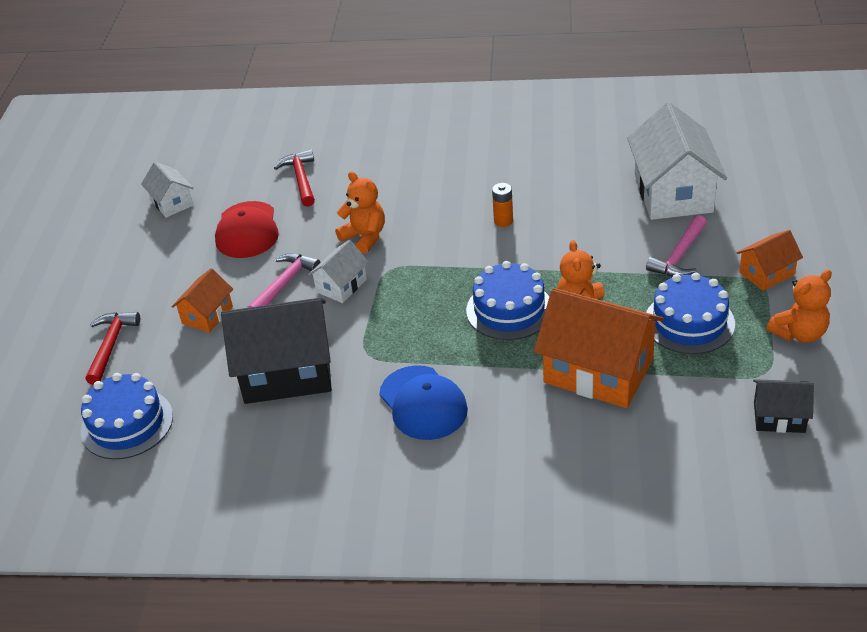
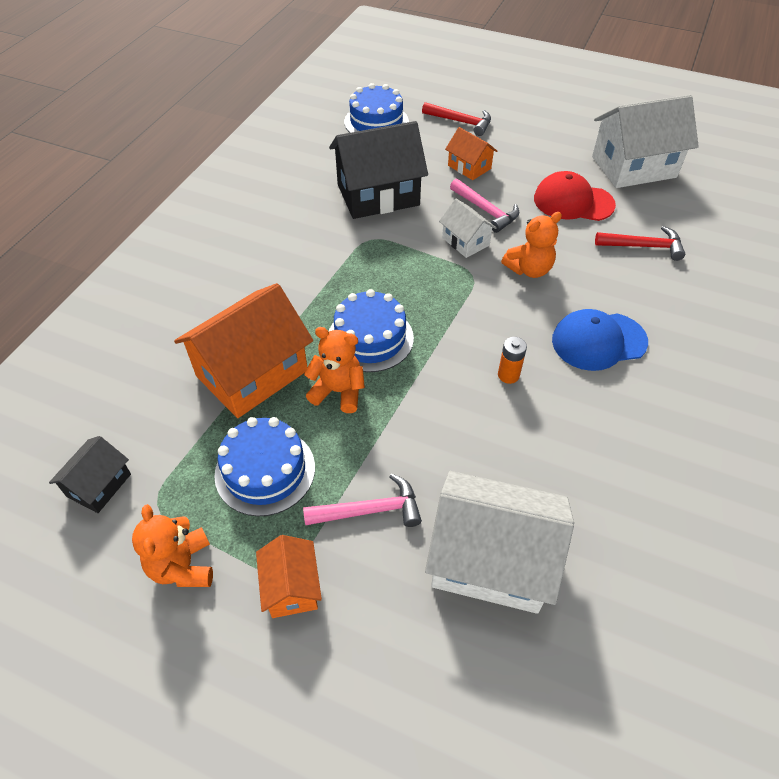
camera: 105 degrees right, 10 degrees up
white house [141,162,193,218] -> white house [592,95,699,188], size x1.97
black house [221,298,332,404] -> black house turned 60 degrees clockwise [329,121,428,219]
blue cap [379,365,468,440] -> blue cap moved to [552,309,648,371]
pink hammer [646,215,707,277] -> pink hammer turned 120 degrees clockwise [303,473,422,527]

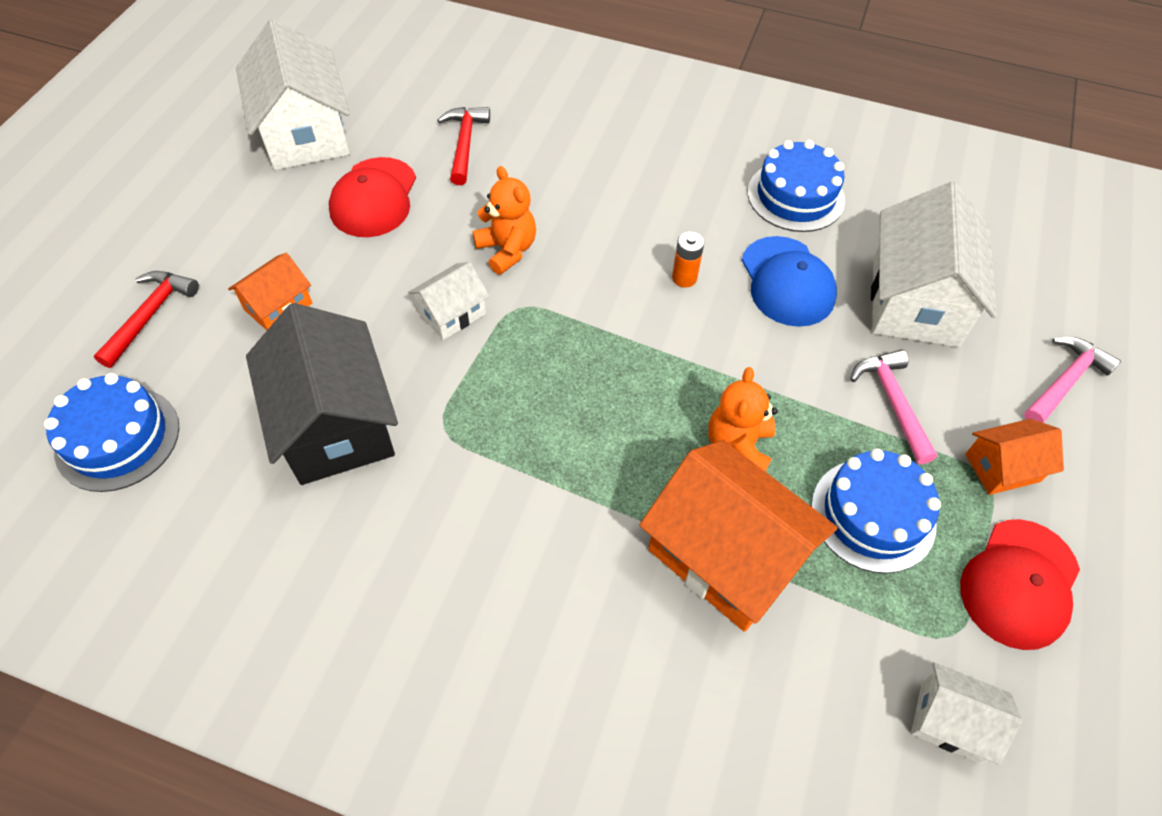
camera: 95 degrees left, 5 degrees up
black house [49,436,131,513] -> white house [911,663,1022,765]
orange teddy bear [132,504,213,587] -> red cap [960,519,1080,650]
blue cake [329,289,414,372] -> blue cake moved to [748,140,845,232]
pink hammer [450,179,519,233] -> pink hammer moved to [1024,337,1121,423]
blue cap [552,309,648,371] -> blue cap moved to [742,236,837,327]

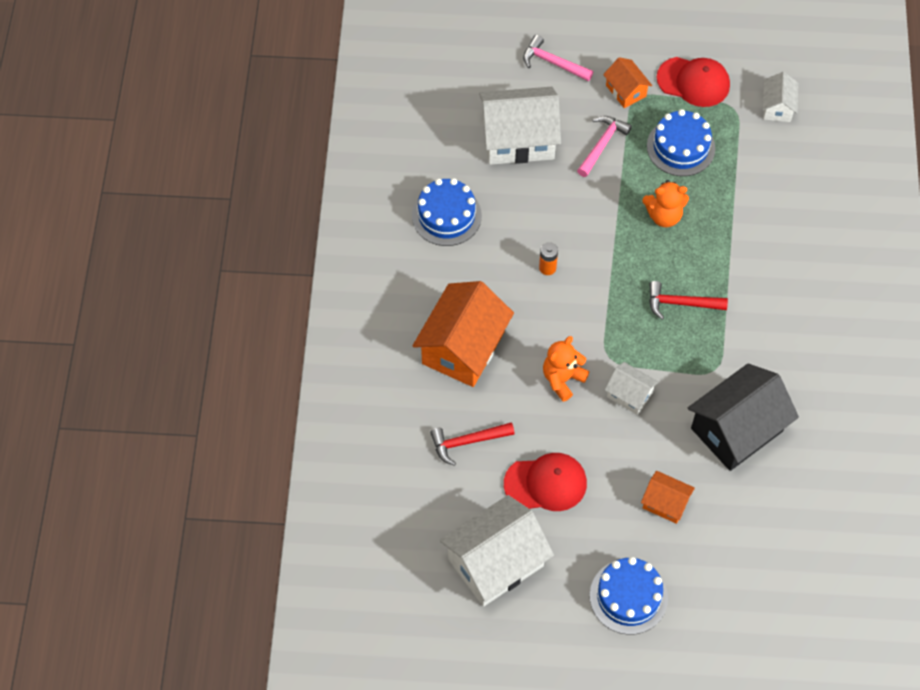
camera: 105 degrees left, 5 degrees up
blue cake [44,373,179,492] -> blue cake moved to [590,557,668,635]
red hammer [94,271,199,368] -> red hammer moved to [649,281,728,319]
orange house [639,440,838,631] -> orange house moved to [413,281,514,387]
blue cap [742,236,837,327] -> none
pink hammer [850,350,937,464] -> pink hammer turned 150 degrees clockwise [577,116,632,177]

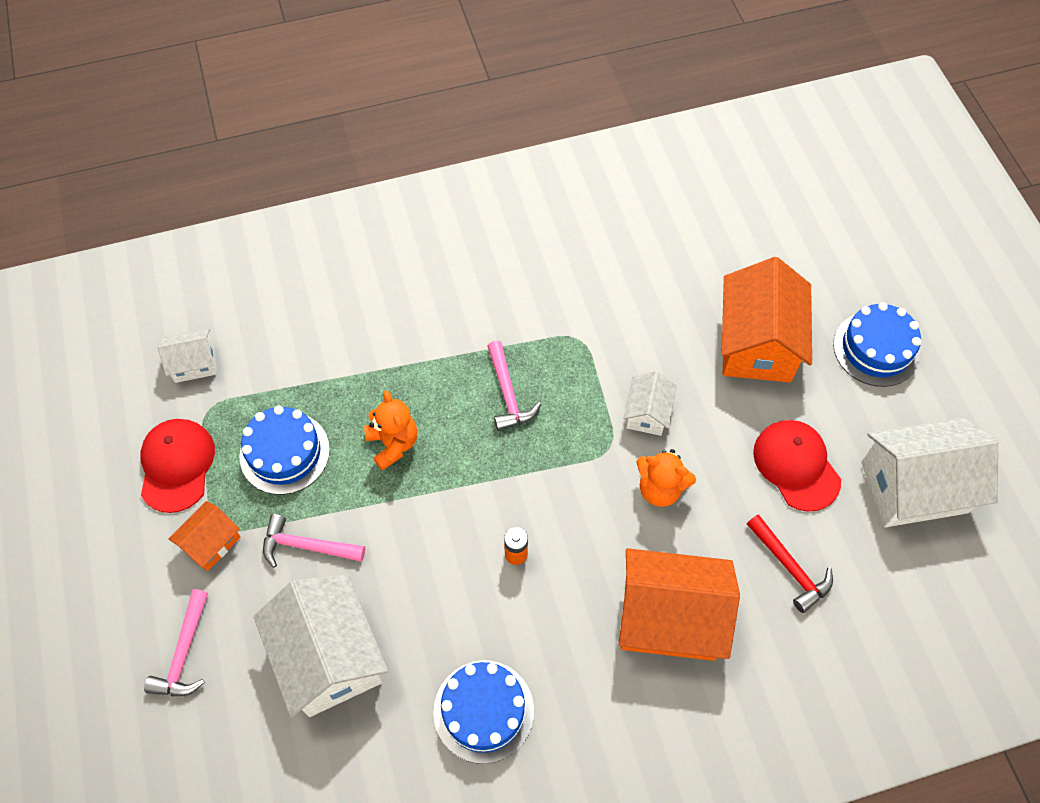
camera: 110 degrees left, 0 degrees up
white house [440,495,554,606] -> white house turned 45 degrees counterclockwise [861,417,998,527]
orange house [641,471,695,524] -> orange house [721,257,812,382], size x1.97
red hammer [649,281,728,319] -> pink hammer [487,341,541,431]
black house [688,363,799,471] -> none

